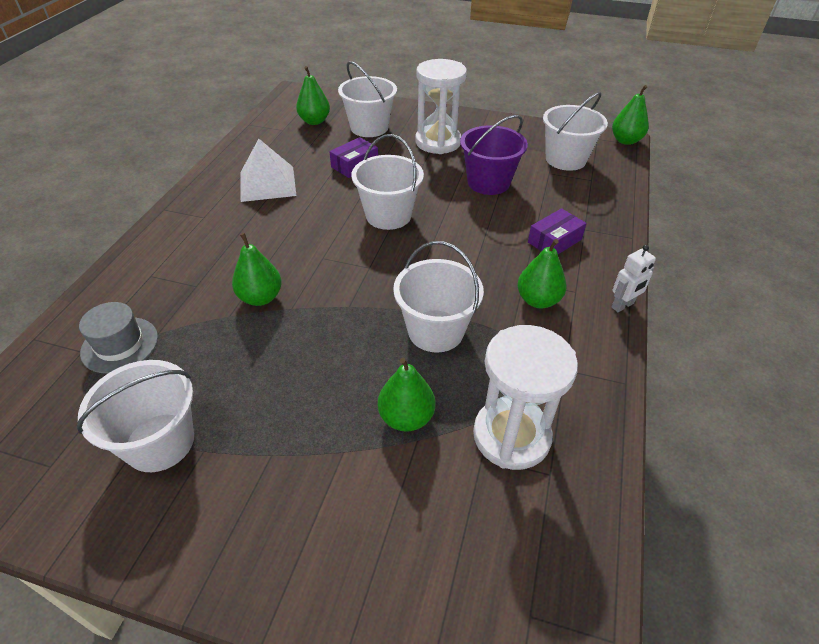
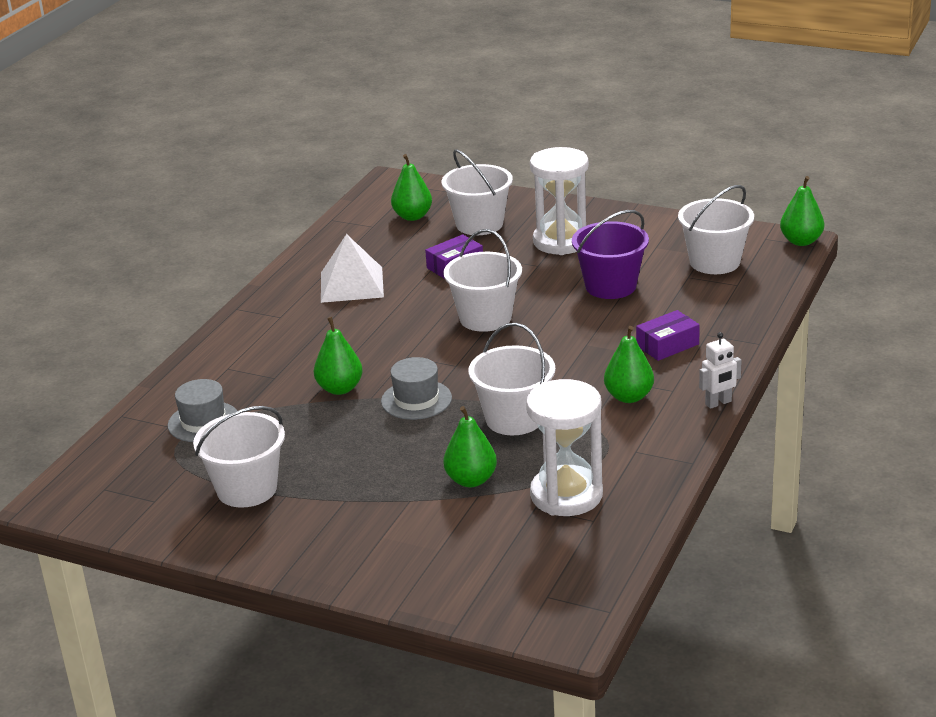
camera: 10 degrees right, 15 degrees down
none -> grey hat [381,357,452,420]

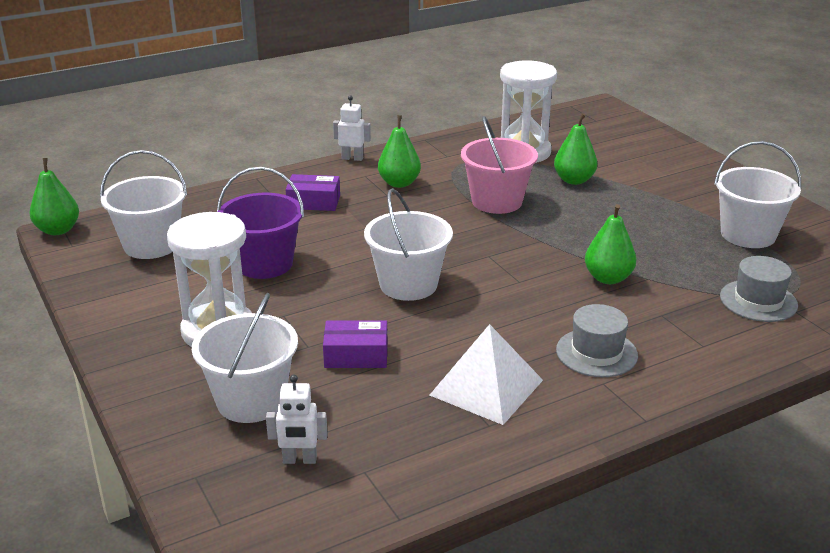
camera: 145 degrees left, 0 degrees up
grey hat [381,357,452,420] -> grey hat moved to [556,304,638,377]
green pear [391,154,432,221] -> white robot [266,375,327,464]
white bucket [469,323,555,435] -> pink bucket [461,116,538,214]

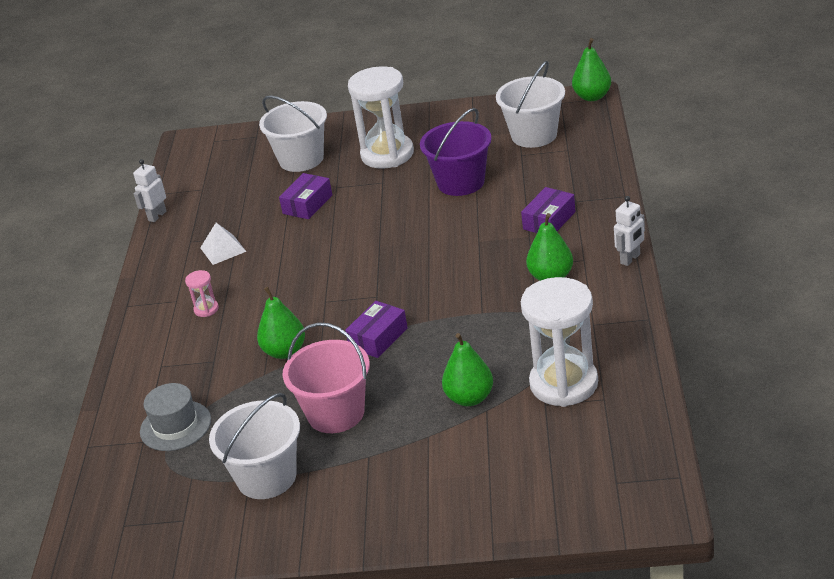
camera: 125 degrees right, 5 degrees up
white robot [266,375,327,464] -> white robot moved to [133,159,166,222]
white bucket [364,188,453,301] -> none
white pyramid [430,324,543,425] -> white pyramid [200,223,246,265], size x0.60
pink bucket [461,116,538,214] -> pink bucket moved to [282,322,370,433]
grey hat [556,304,638,377] -> pink hourglass [185,270,219,317]
none -> purple box [345,301,408,358]

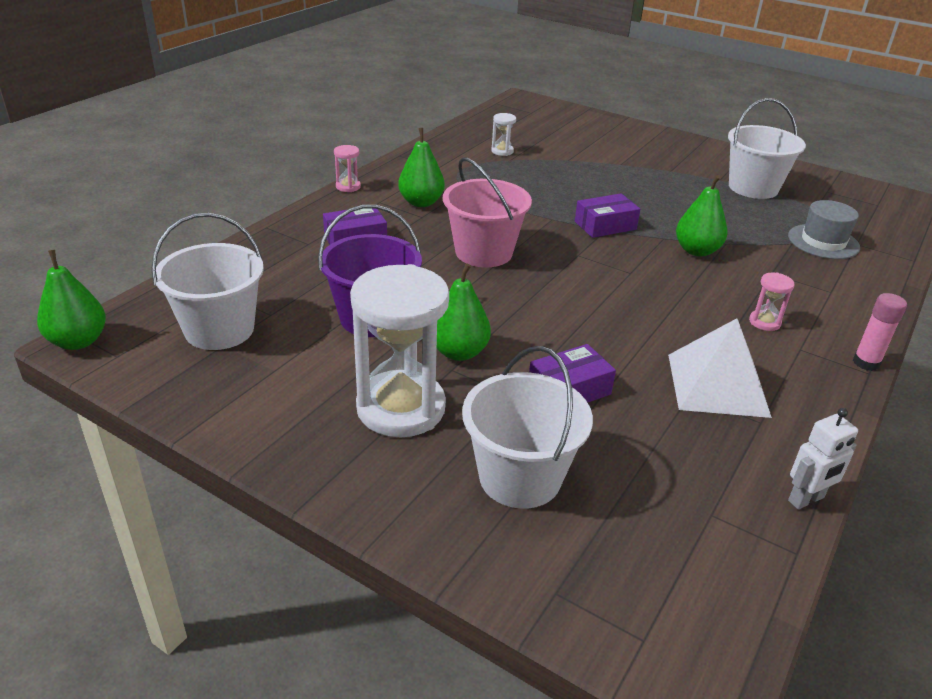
camera: 155 degrees left, 0 degrees up
white pyramid [200,223,246,265] -> white pyramid [668,318,772,418], size x1.67
pink bucket [282,322,370,433] -> pink bucket moved to [443,157,532,267]
green pear [442,333,493,406] -> green pear moved to [437,263,491,361]
white hourglass [521,277,598,407] -> white hourglass [491,113,516,156], size x0.41
white robot [614,196,645,266] -> pink hourglass [334,145,361,192]
none -> pink glue stick [853,293,907,371]

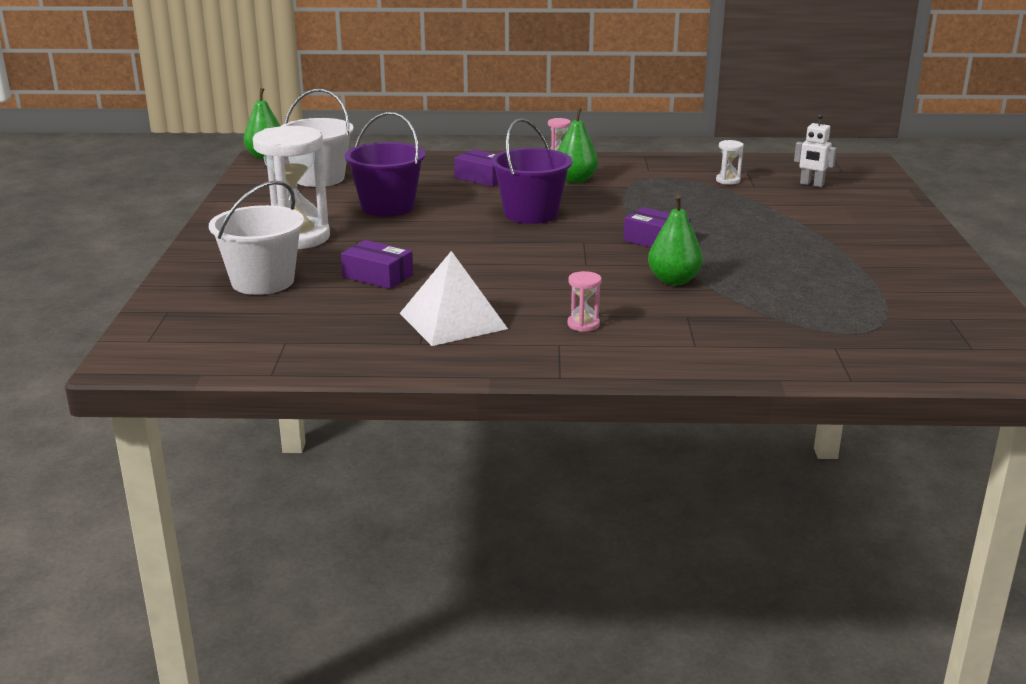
camera: 60 degrees right, 10 degrees down
green pear [437,263,491,361] -> none
pink bucket [443,157,532,267] -> purple bucket [491,118,572,224]
white bucket [728,98,806,199] -> none
grey hat [788,200,860,259] -> none
white robot [788,408,858,509] -> white robot moved to [794,114,837,187]
pink glue stick [853,293,907,371] -> none

